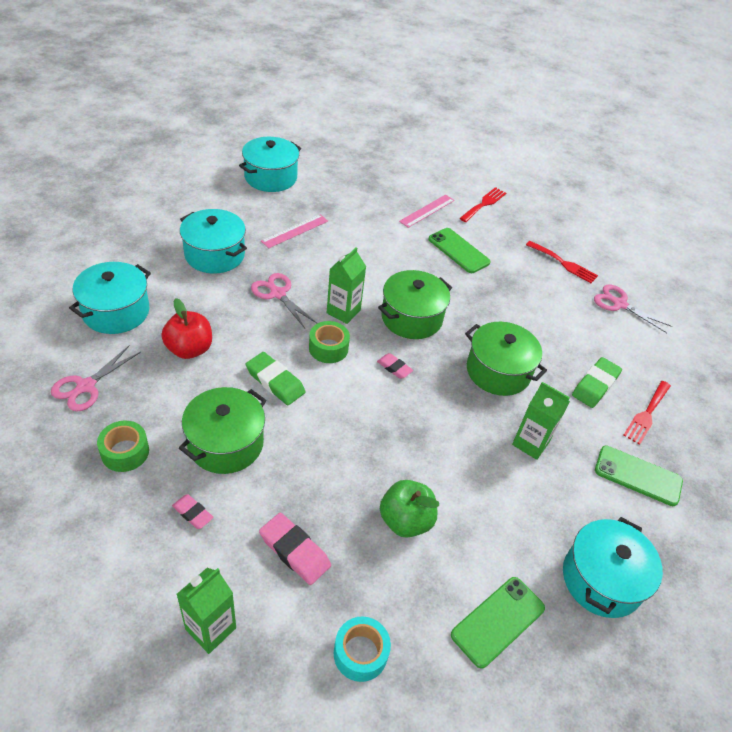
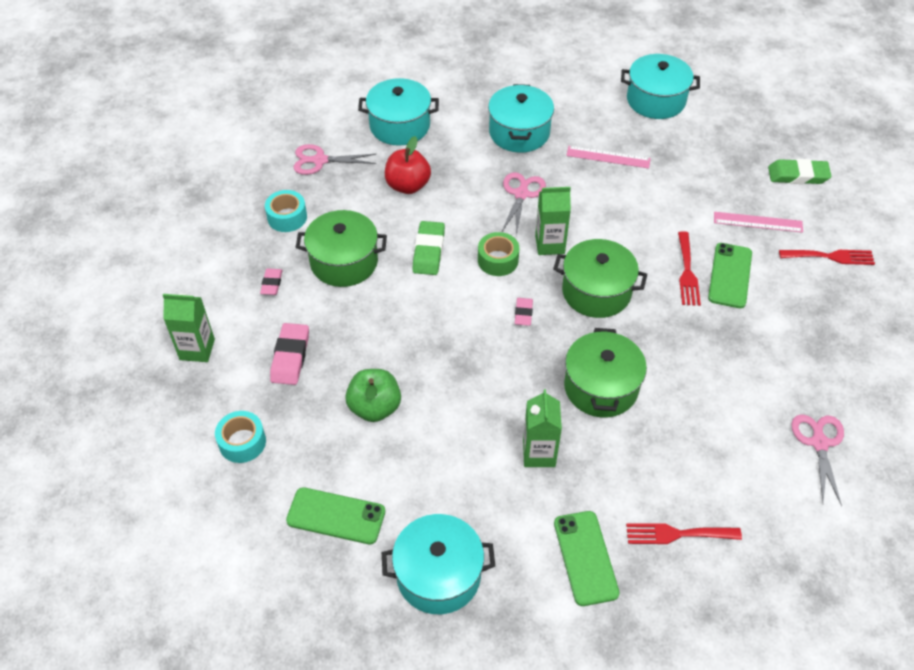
camera: 60 degrees right, 5 degrees up
green tape [97,421,149,472] -> turquoise tape [265,190,307,232]
red fork [526,241,598,283] -> red fork moved to [678,231,701,306]
green eraser [572,357,622,408] -> green eraser moved to [768,159,831,184]

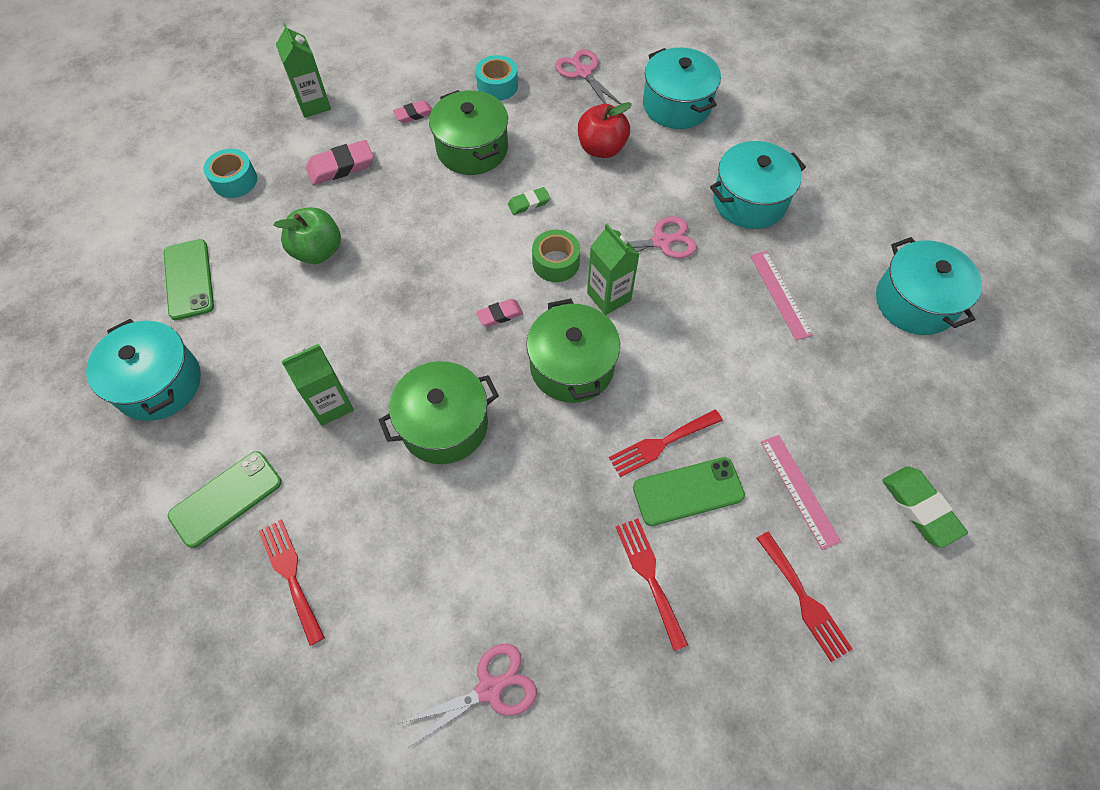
camera: 60 degrees right, 10 degrees up
green eraser [412,221,445,275] -> green eraser [508,187,550,215], size x0.60
none -> red fork [616,518,688,651]

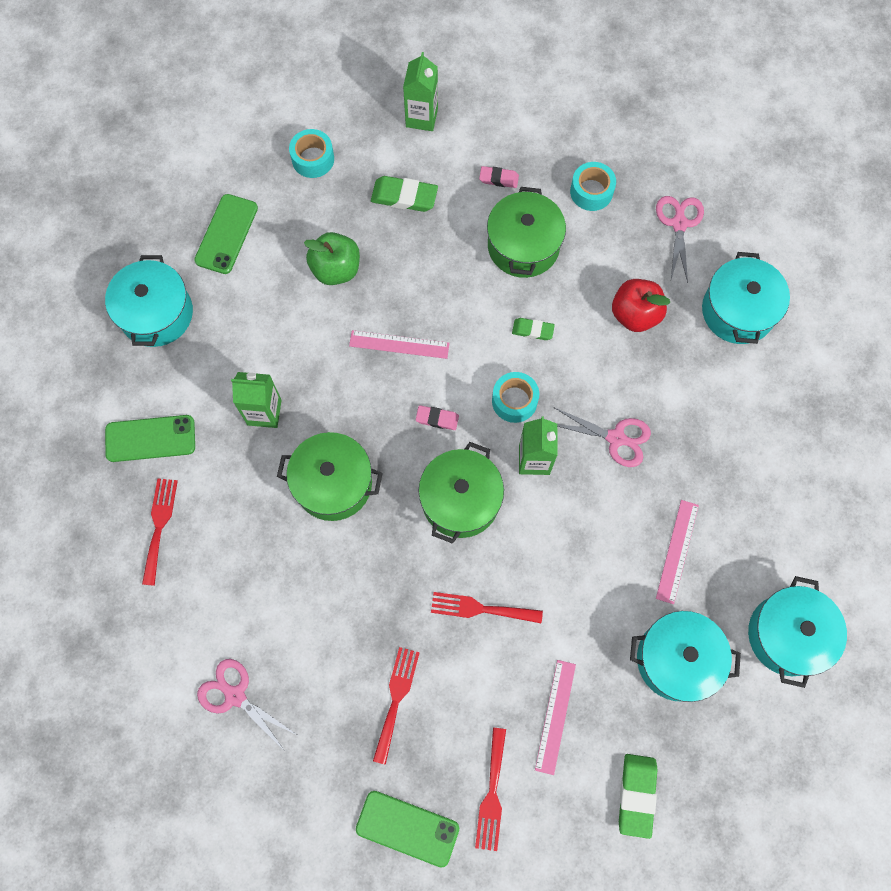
camera: 35 degrees right, 10 degrees up
pink eraser [306,140,373,185] -> green eraser [371,176,438,212]
pink scissors [398,643,537,748] -> pink scissors turned 150 degrees counterclockwise [197,659,297,751]
green tape [532,230,580,282] -> turquoise tape [492,372,539,423]
green phone [633,457,745,526] -> green phone moved to [356,791,459,868]
turquoise pot [710,141,806,229] -> turquoise pot moved to [630,611,741,702]
none -> pink ruler [349,330,450,359]

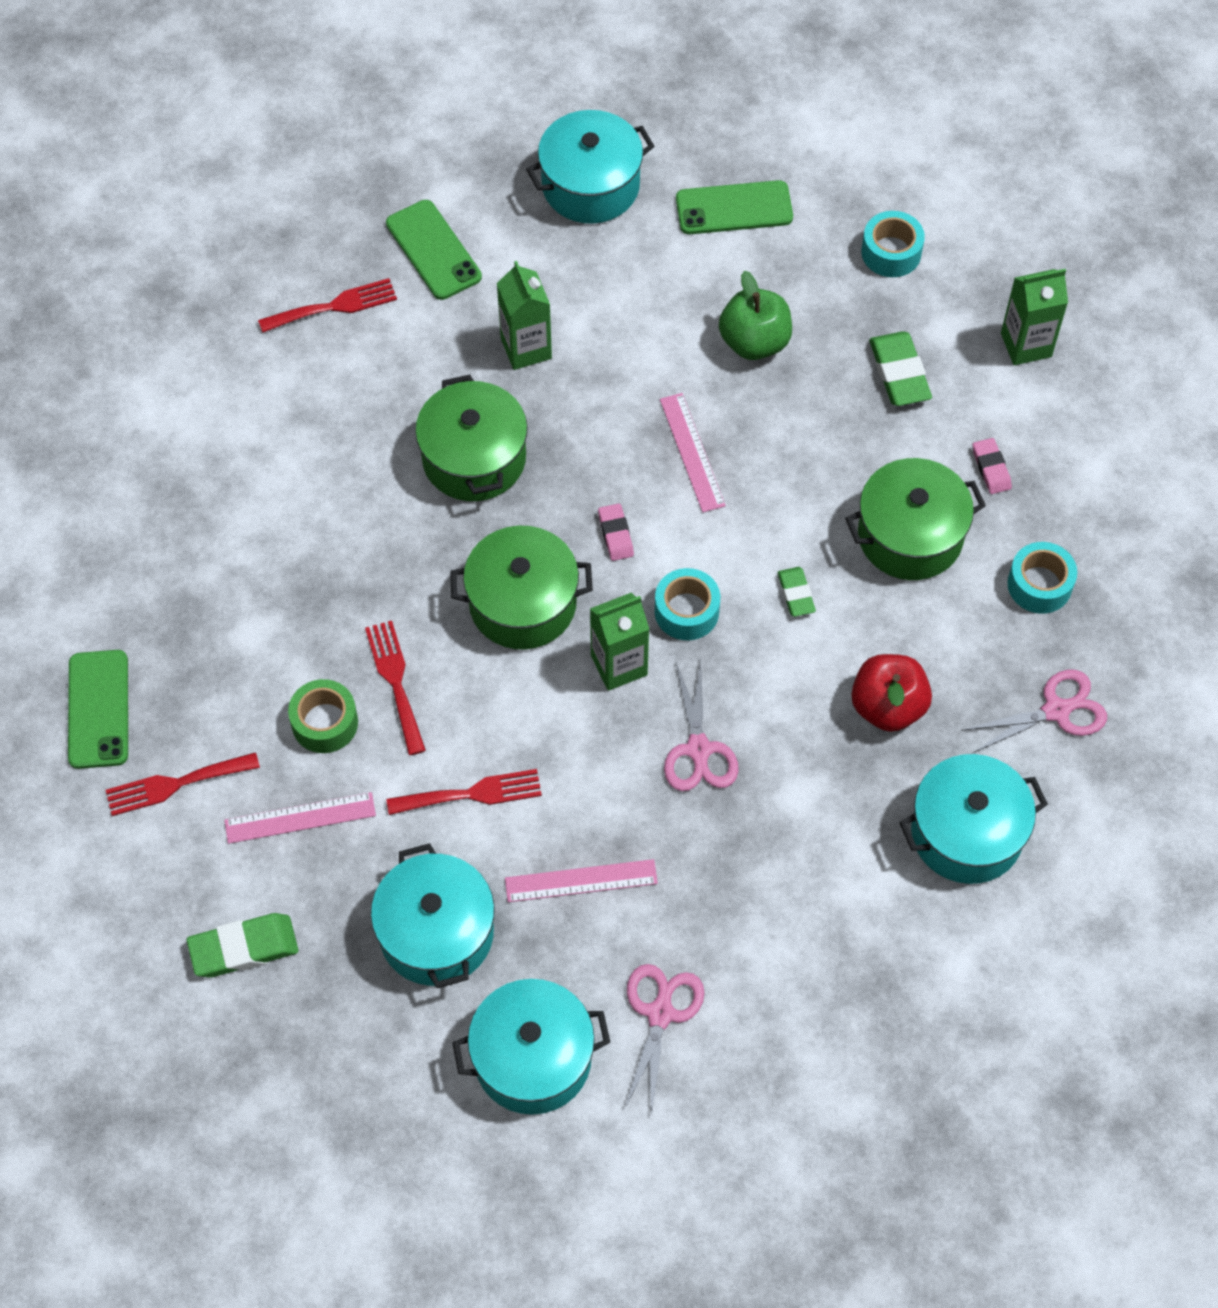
camera: 65 degrees right, 10 degrees down
pink scissors [197,659,297,751] -> pink scissors moved to [624,964,705,1116]
red fork [373,647,420,765] -> red fork moved to [386,769,542,815]
none -> green tape [288,679,358,753]

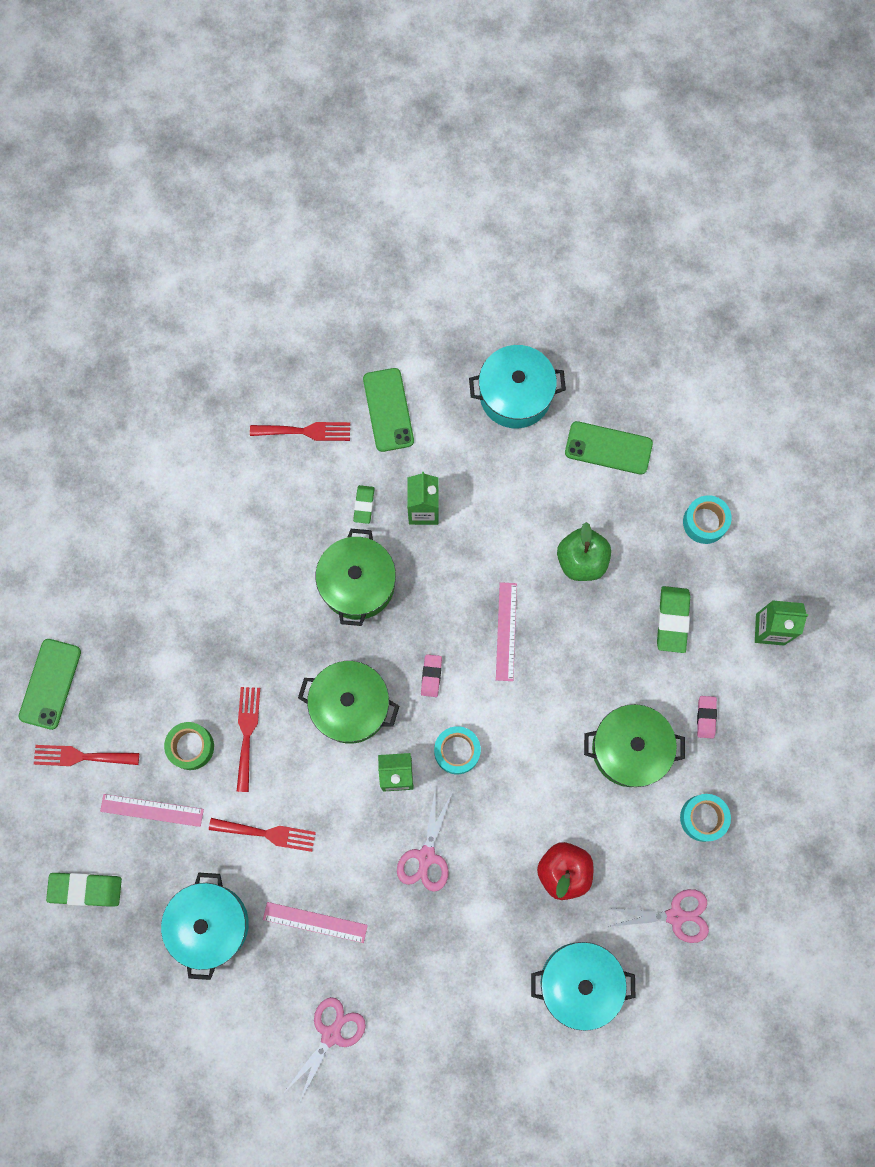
camera: 20 degrees right, 15 degrees up
turquoise pot [452,979,610,1115] -> none
green eraser [778,567,816,617] -> green eraser moved to [353,485,375,524]

